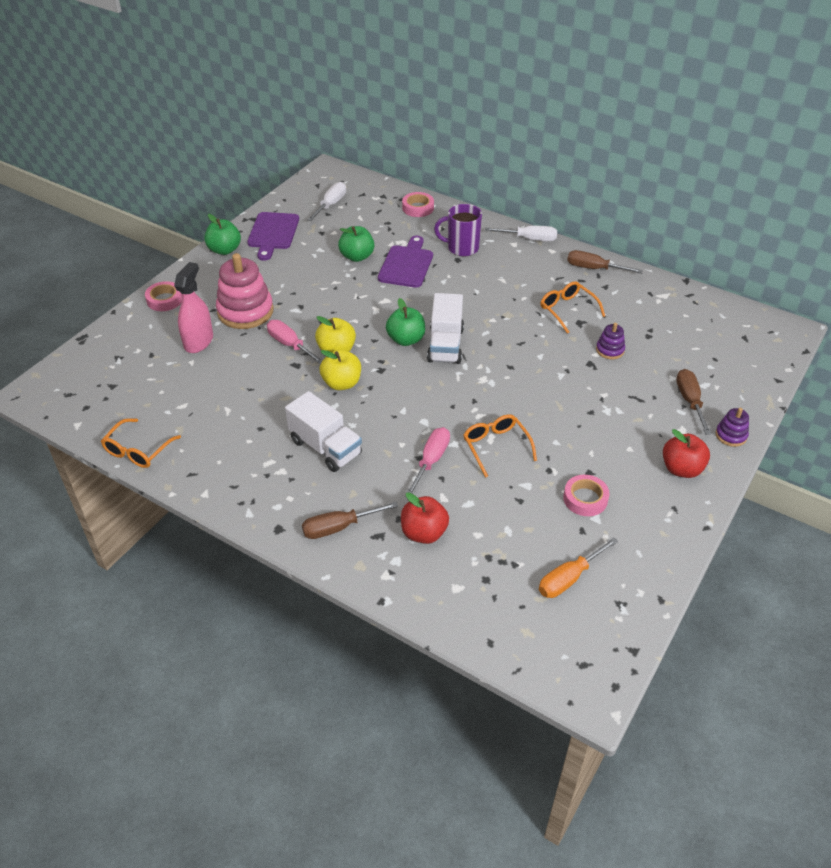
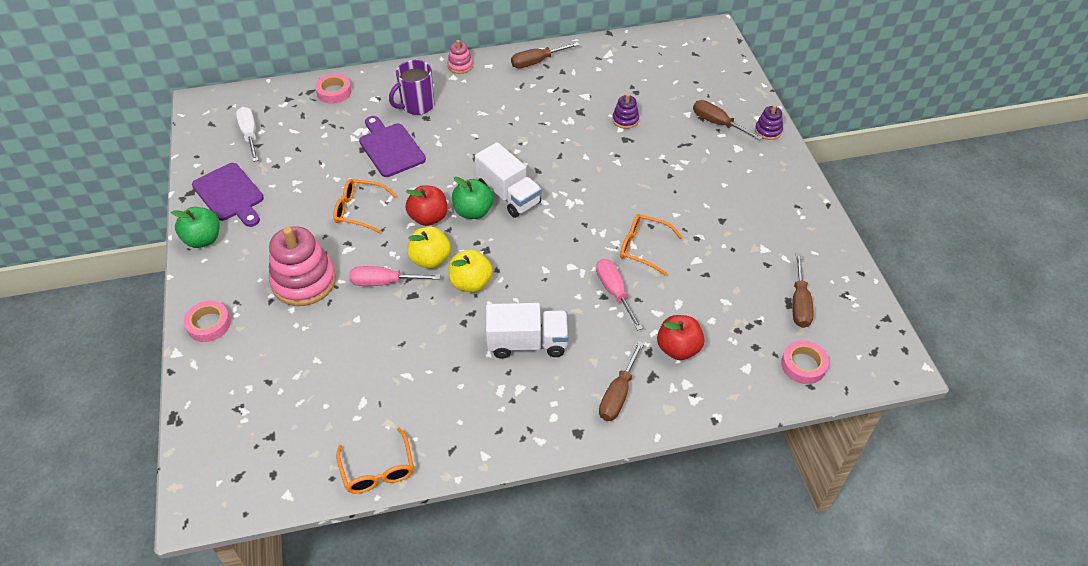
camera: 45 degrees left, 5 degrees up
pink spray bottle [174,262,213,353] -> none
green apple [338,226,375,262] -> none
white screwdriver [485,226,557,241] -> pink stacking toy [447,40,473,74]
orange screwdriver [539,537,618,598] -> brown screwdriver [792,253,814,328]
orange glasses [540,281,605,334] -> orange glasses moved to [333,179,397,234]
pink tape [563,475,609,516] -> pink tape moved to [781,340,829,384]
red apple [663,429,710,478] -> red apple moved to [405,185,447,226]

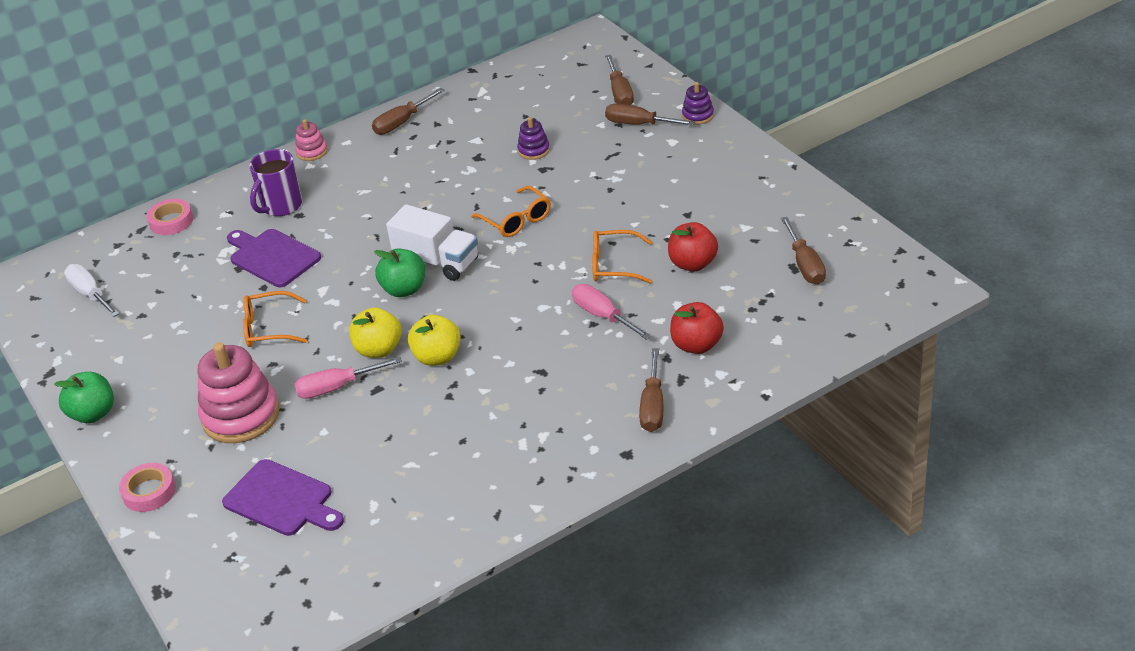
camera: 15 degrees left, 10 degrees down
purple cutting board [192,163,264,227] -> purple cutting board moved to [222,459,344,536]
orange glasses [336,427,414,494] -> orange glasses moved to [471,186,551,237]
red apple [405,185,447,226] -> red apple moved to [668,222,718,271]
white truck [486,303,568,359] -> none
pink tape [781,340,829,384] -> none
none -> brown screwdriver [605,55,634,105]

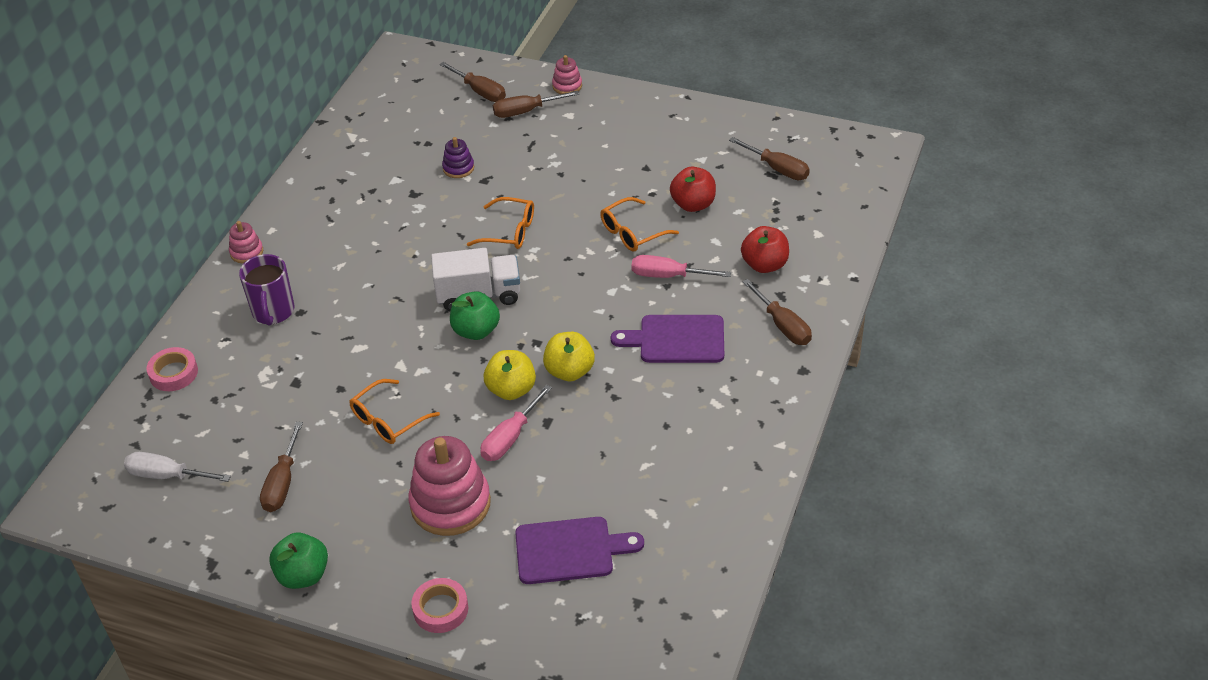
camera: 40 degrees left, 5 degrees up
purple cutting board [227,229,321,287] -> purple cutting board moved to [611,315,724,363]
brown screwdriver [372,88,445,135] -> brown screwdriver moved to [260,422,303,512]
purple stacking toy [682,82,714,125] -> pink stacking toy [552,55,582,94]

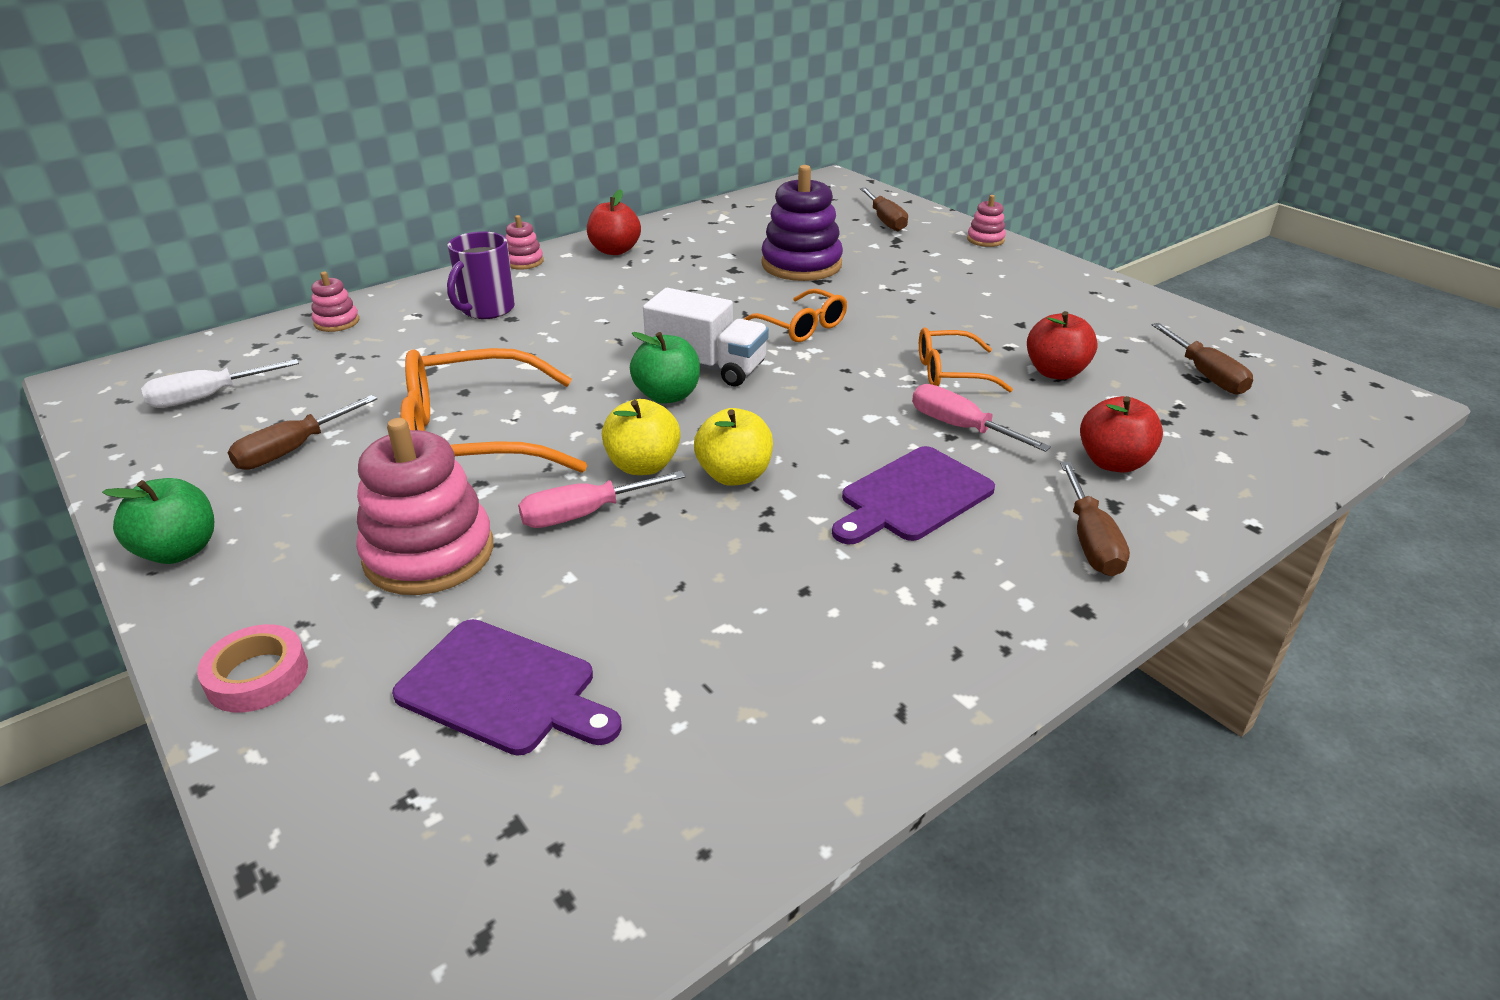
camera: 30 degrees right, 10 degrees down
white screwdriver [124,452,231,482] -> white screwdriver turned 75 degrees counterclockwise [141,359,299,408]
pink tape [147,347,198,391] -> pink stacking toy [311,272,359,332]
orange glasses [350,379,440,444] -> orange glasses [400,348,587,473], size x1.86
purple stacking toy [442,137,474,178] -> purple stacking toy [761,165,843,281], size x2.06
brown screwdriver [493,91,579,118] -> none
purple cutting board [611,315,724,363] -> purple cutting board turned 75 degrees counterclockwise [832,446,995,545]
none -> red apple [587,189,641,255]

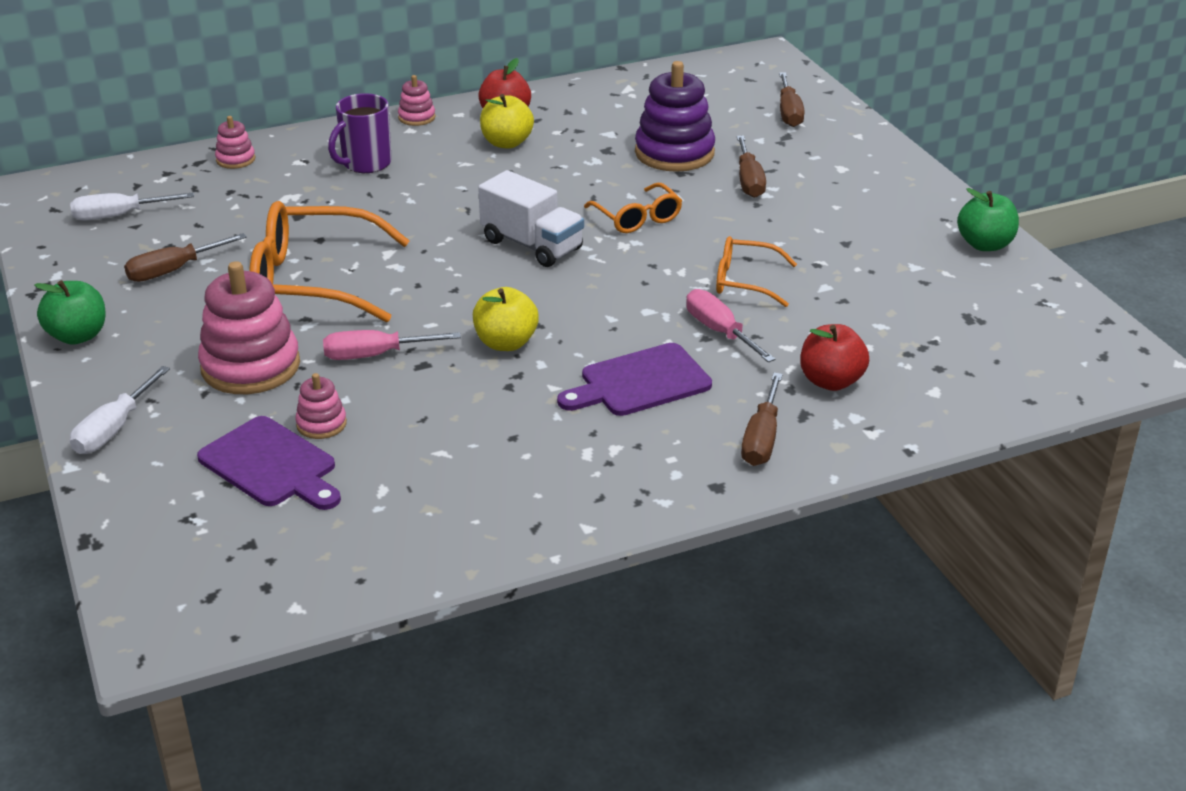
camera: 15 degrees right, 0 degrees up
pink tape [197,624,308,713] -> white screwdriver [70,366,170,454]
yellow apple [602,399,681,475] -> yellow apple moved to [480,94,534,149]
green apple [630,332,700,404] -> green apple moved to [957,188,1019,251]
pink stacking toy [967,195,1006,247] -> pink stacking toy moved to [295,373,347,439]
red apple [1027,311,1098,380] -> none
brown screwdriver [1152,323,1253,394] -> brown screwdriver moved to [737,136,766,198]

